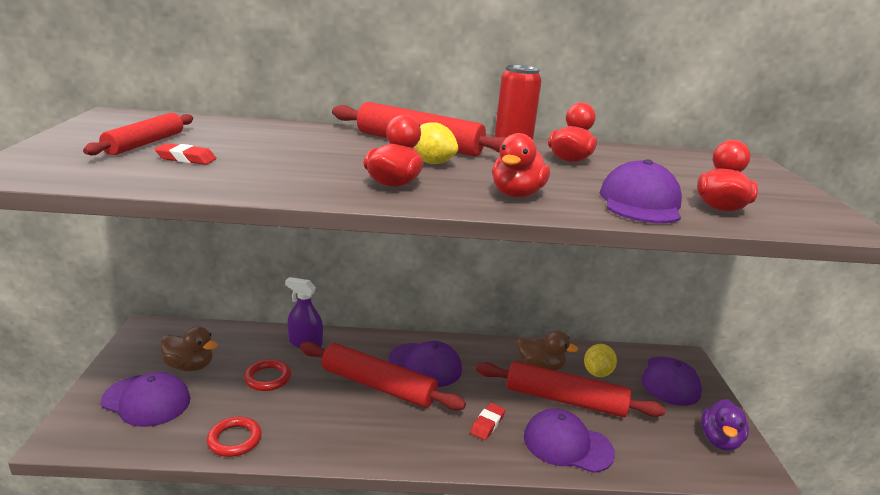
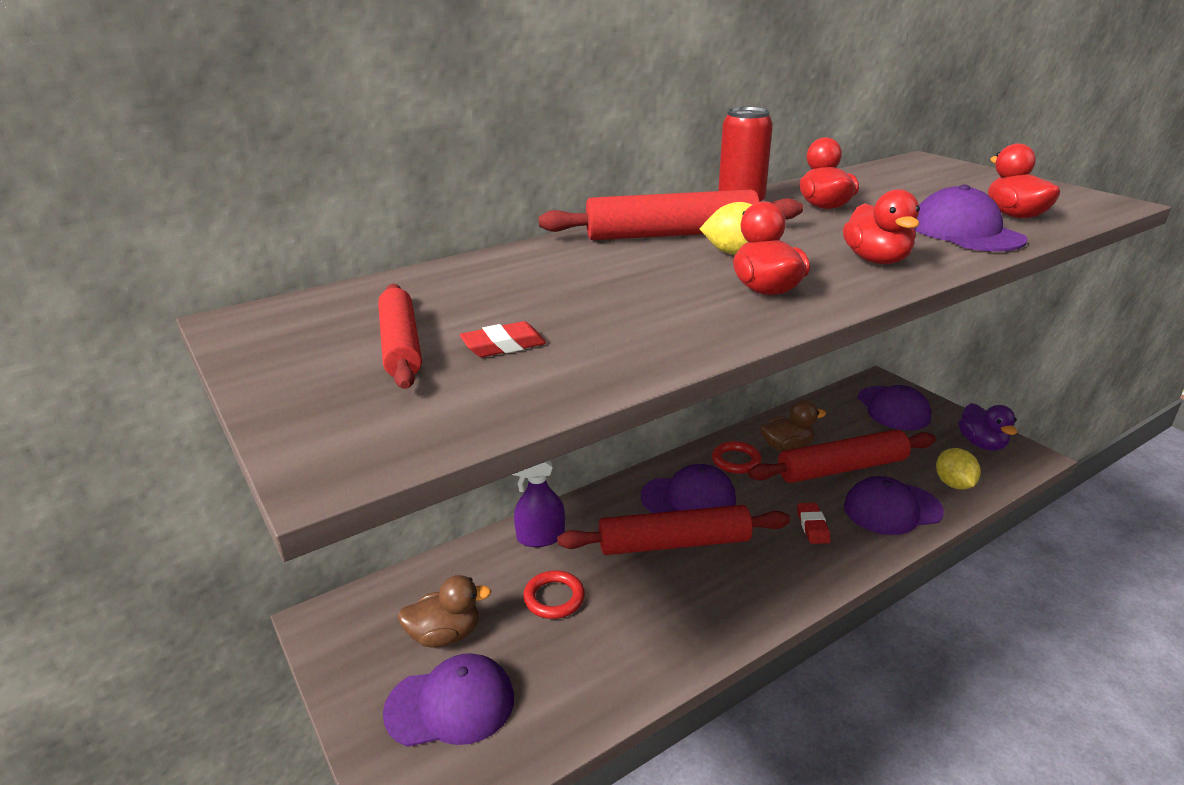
camera: 30 degrees left, 5 degrees up
red ring [207,417,262,457] -> red ring moved to [712,441,762,474]
yellow lemon [584,344,617,377] -> yellow lemon moved to [936,448,981,489]

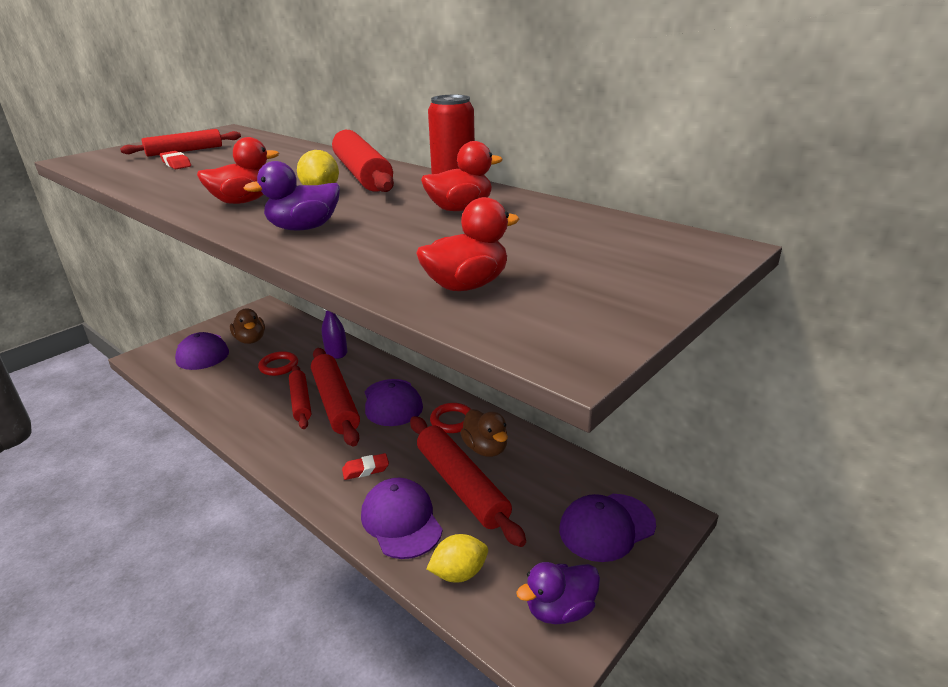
camera: 75 degrees right, 0 degrees up
red duck [843,189,920,264] -> purple duck [243,161,340,230]
purple cap [914,184,1028,251] -> none
none -> red rolling pin [289,365,311,429]

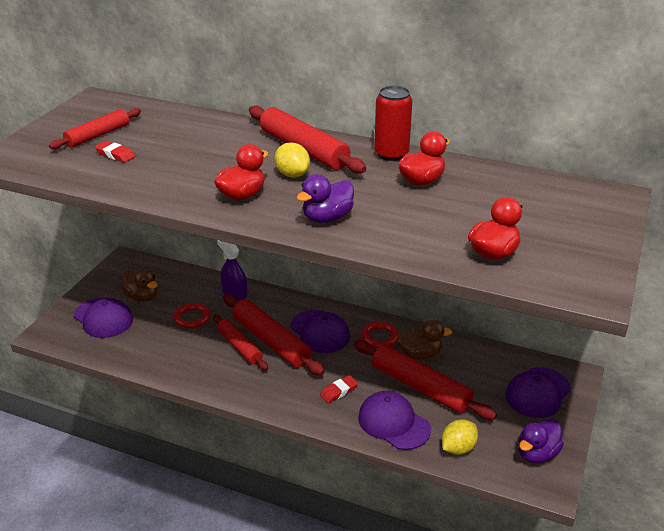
camera: 20 degrees left, 5 degrees up
brown duck [460,409,508,457] -> brown duck turned 45 degrees counterclockwise [397,319,453,360]

